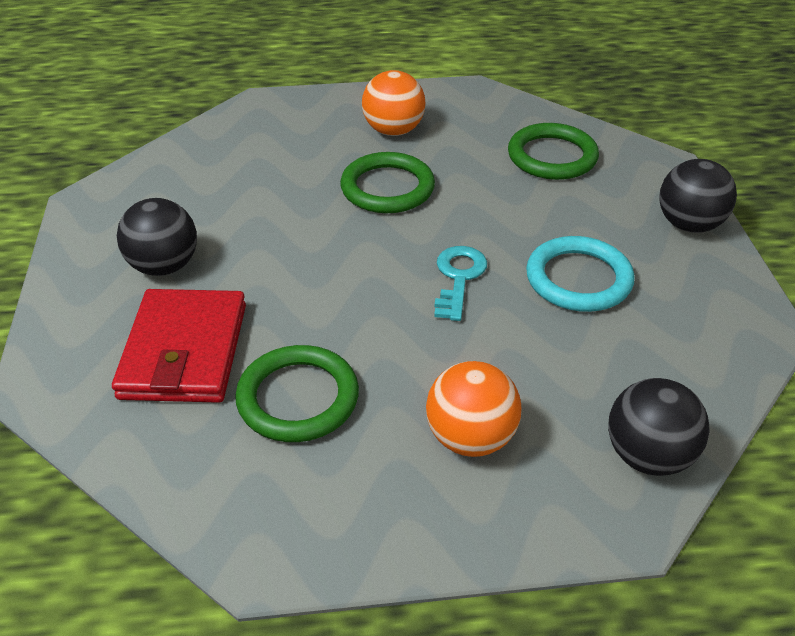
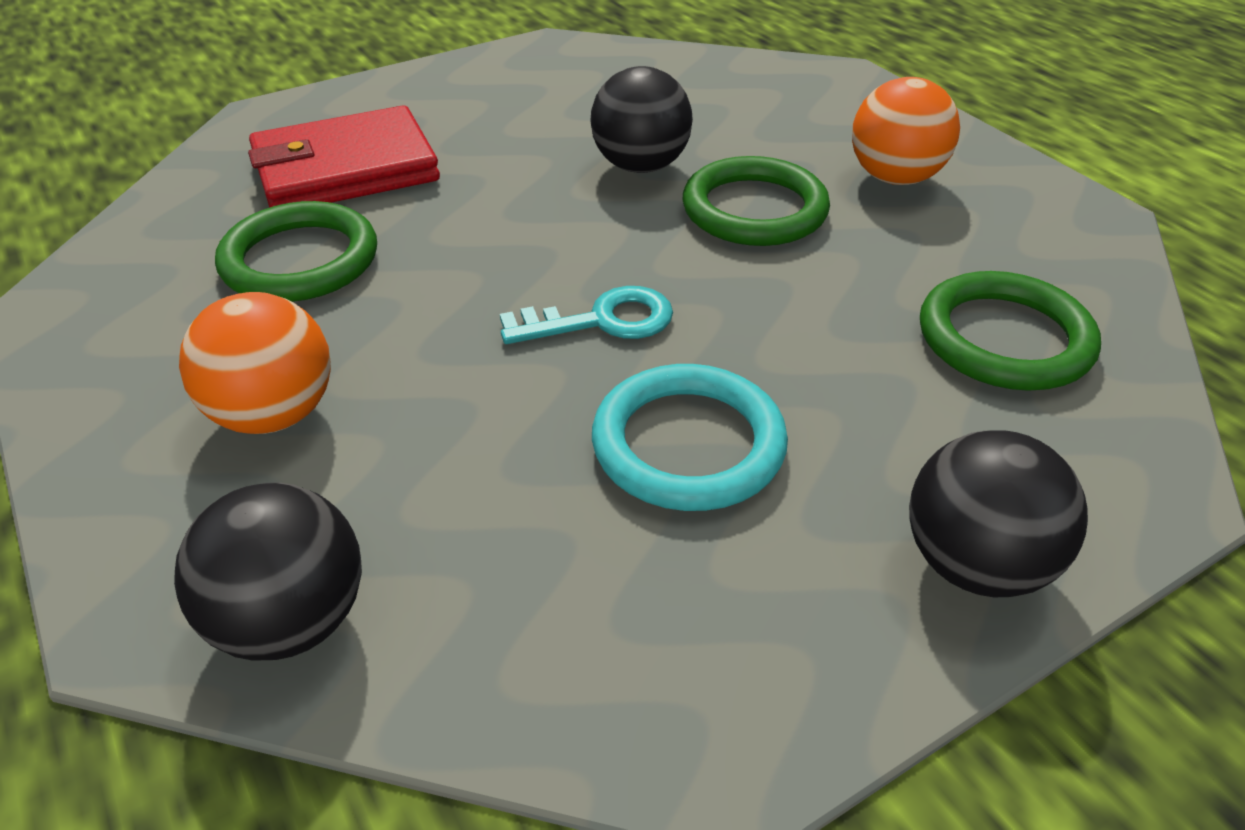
camera: 65 degrees right, 0 degrees up
black ball [117,198,197,276] -> black ball moved to [590,66,693,173]

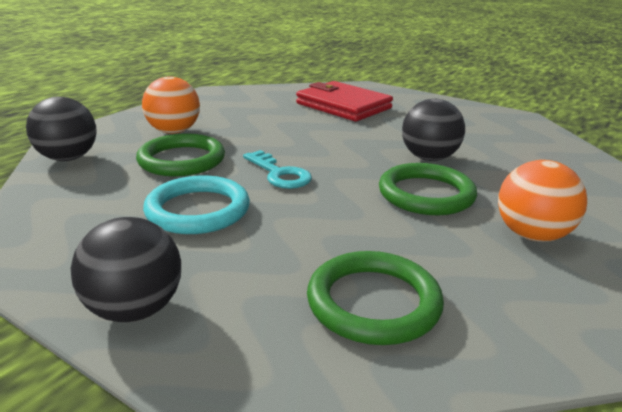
camera: 65 degrees right, 15 degrees down
green ring [215,201,377,302] -> green ring moved to [136,133,225,176]

